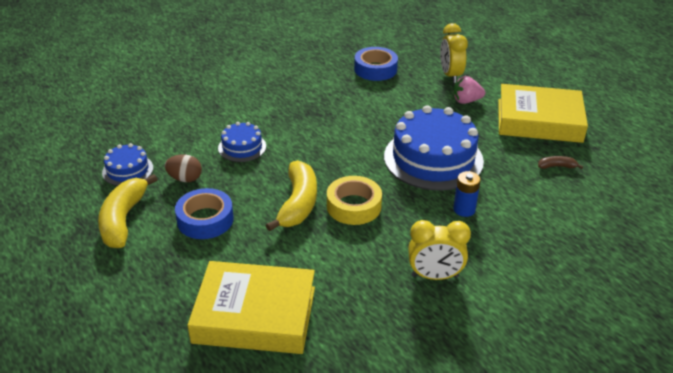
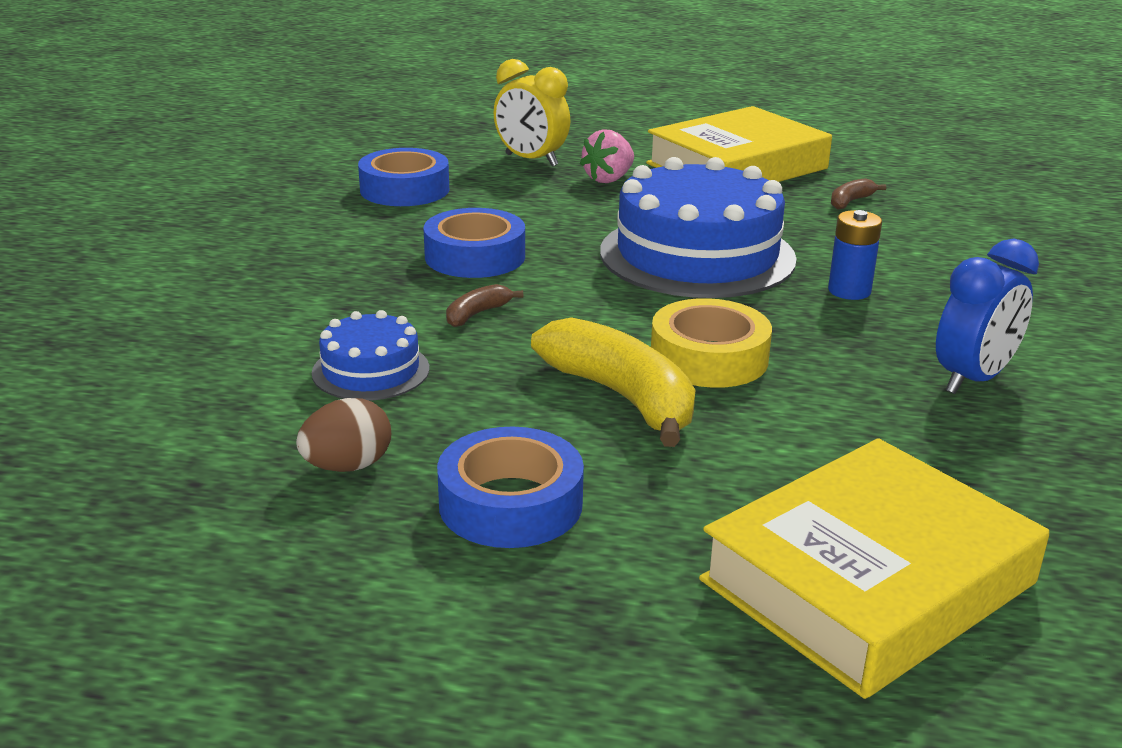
camera: 45 degrees left, 10 degrees down
yellow banana [98,174,158,248] -> none
blue cake [102,143,153,186] -> none
yellow clock [408,220,471,280] -> blue clock [936,239,1039,394]
none -> blue tape [424,208,525,278]
none -> brown banana [446,284,523,327]

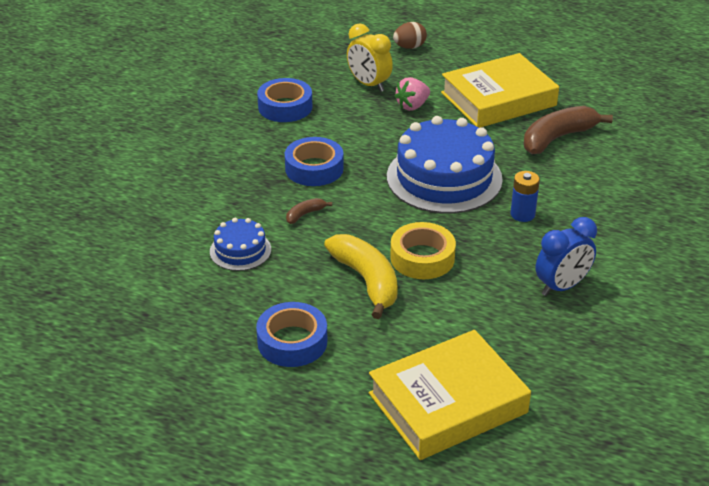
camera: 10 degrees right, 10 degrees up
brown egg [296,398,391,472] -> brown egg moved to [393,22,427,49]
brown banana [831,178,886,210] -> brown banana [523,106,613,154], size x2.20

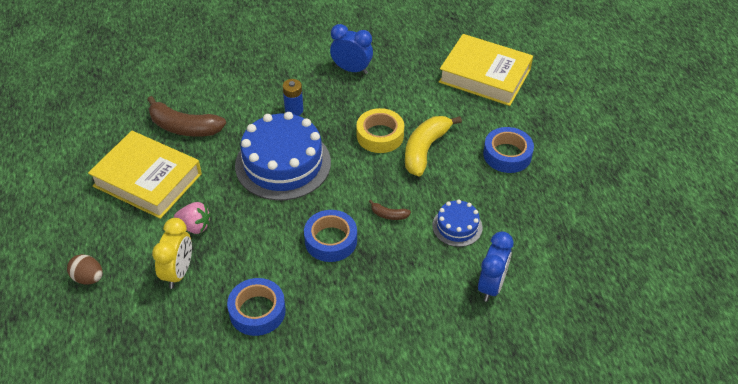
camera: 125 degrees left, 10 degrees up
none -> blue clock [478,231,513,302]

